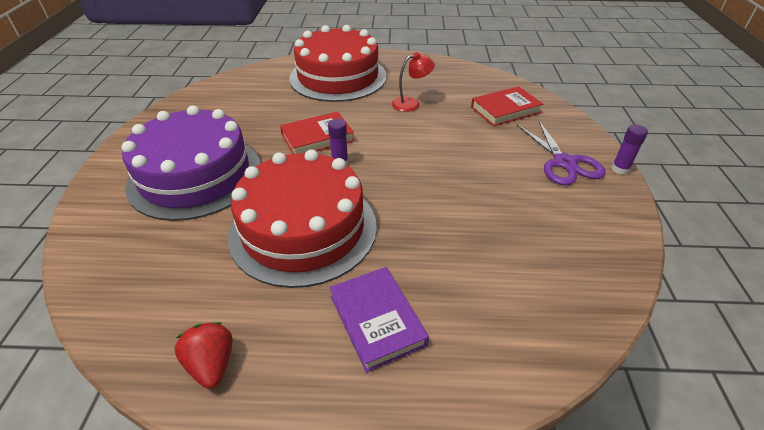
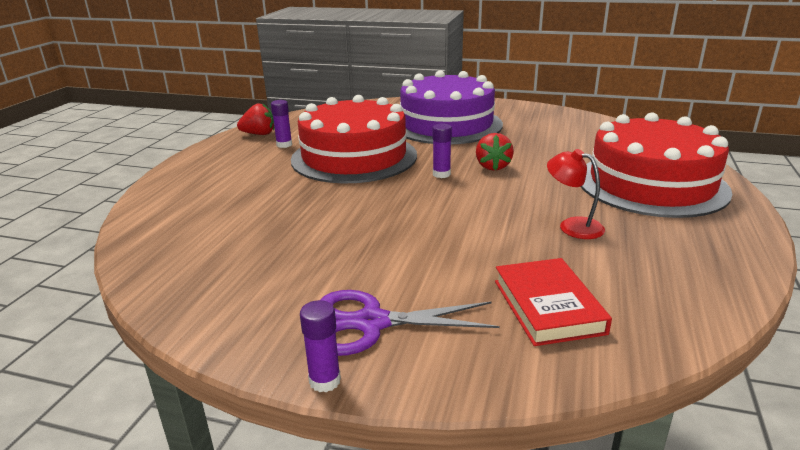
camera: 105 degrees right, 15 degrees down
red book [280,111,354,154] -> red strawberry [476,133,514,171]
purple book [330,267,429,373] -> none
red lamp [392,52,435,112] -> red lamp turned 135 degrees clockwise [547,149,605,239]
none -> purple glue stick [271,100,292,148]

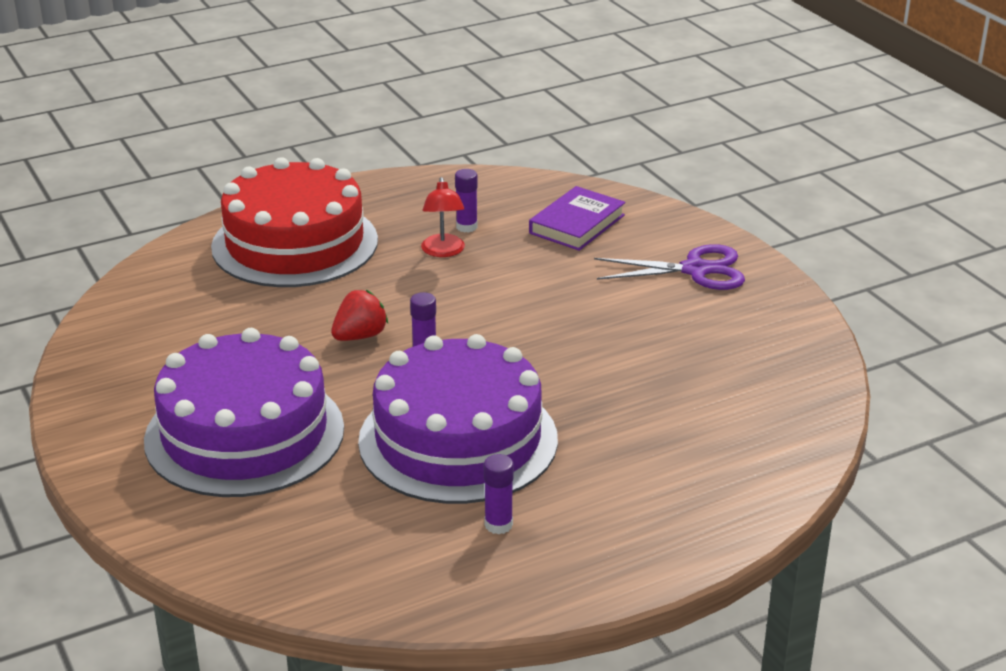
camera: 135 degrees left, 5 degrees up
red strawberry [237,104,274,135] -> none
red cake [291,95,417,183] -> purple cake [358,334,558,504]
purple glue stick [300,300,341,392] -> purple glue stick moved to [455,169,478,233]
purple scissors [320,290,500,356] -> purple scissors turned 45 degrees counterclockwise [594,244,745,290]
red book [495,258,612,346] -> purple book [529,186,625,251]

